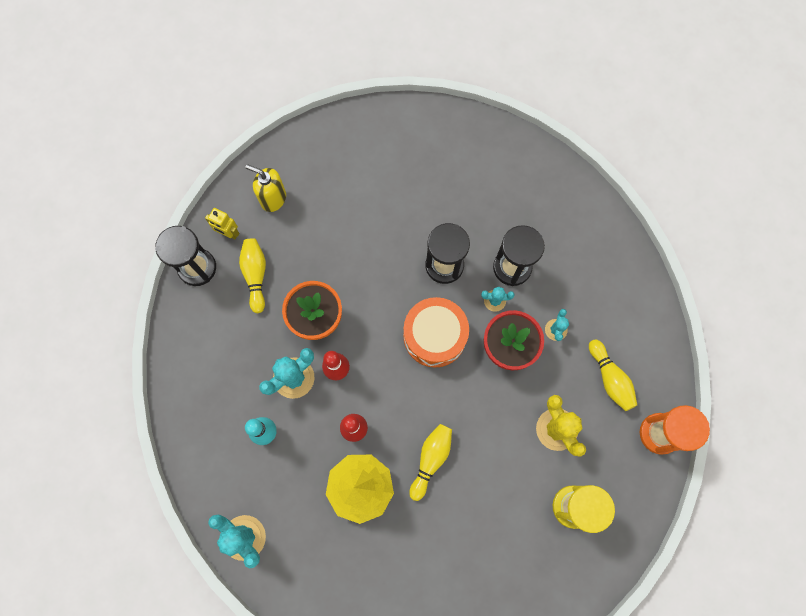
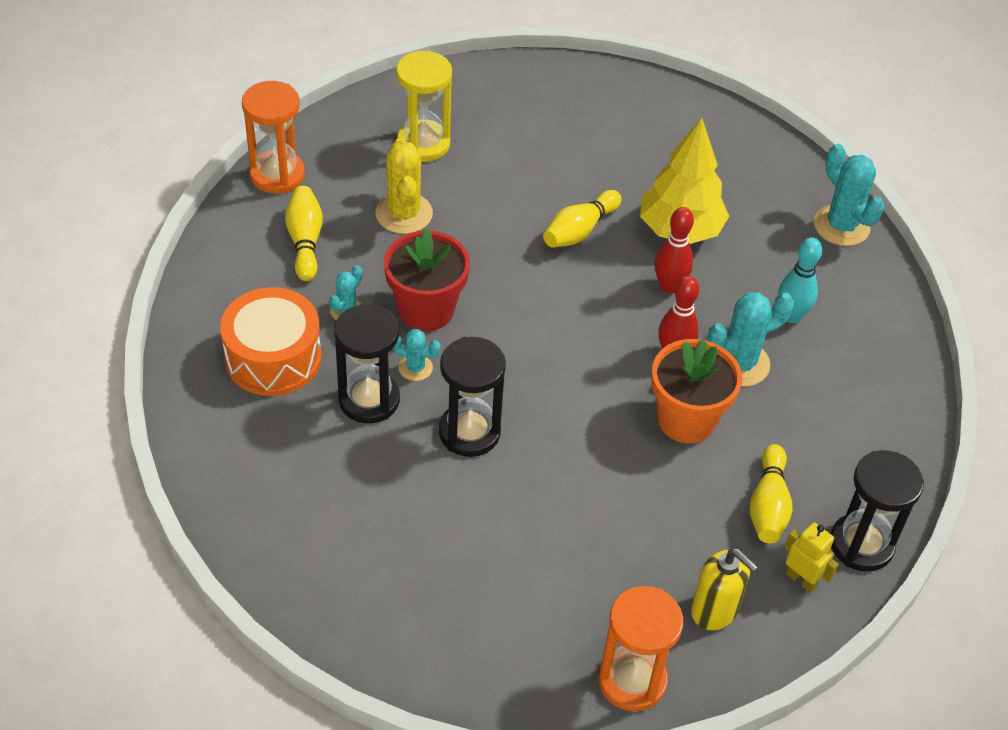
camera: 165 degrees left, 25 degrees down
orange drum [404,297,469,368] -> orange drum moved to [220,287,322,396]
none -> orange hourglass [598,586,683,711]

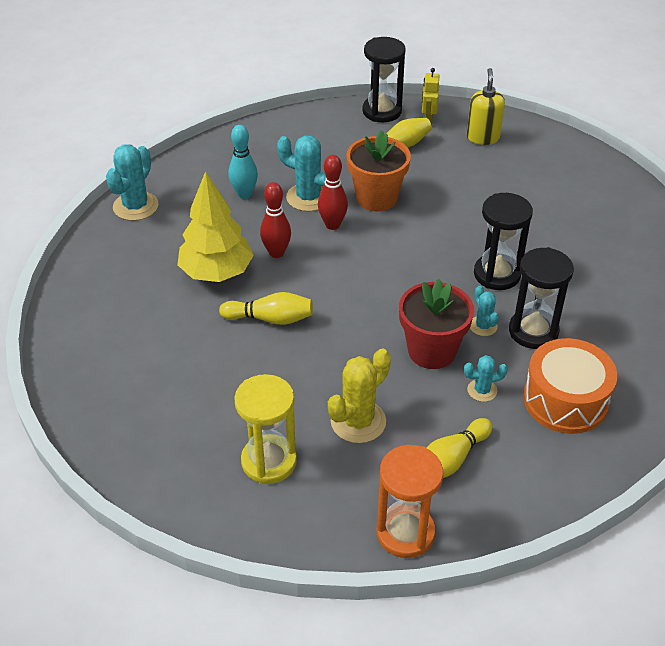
camera: 125 degrees left, 5 degrees down
orange hourglass [598,586,683,711] -> none

